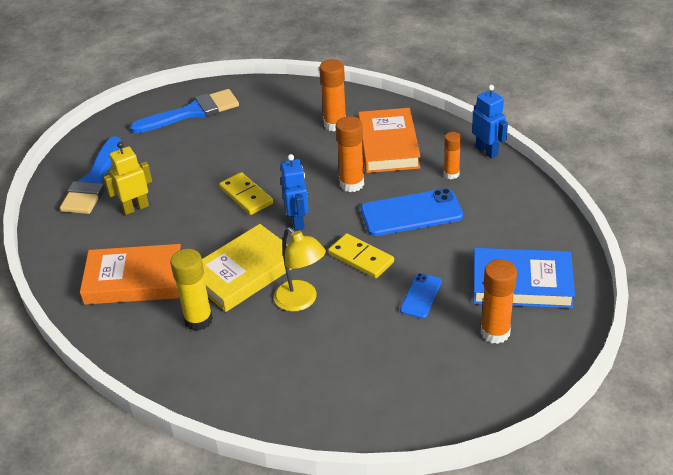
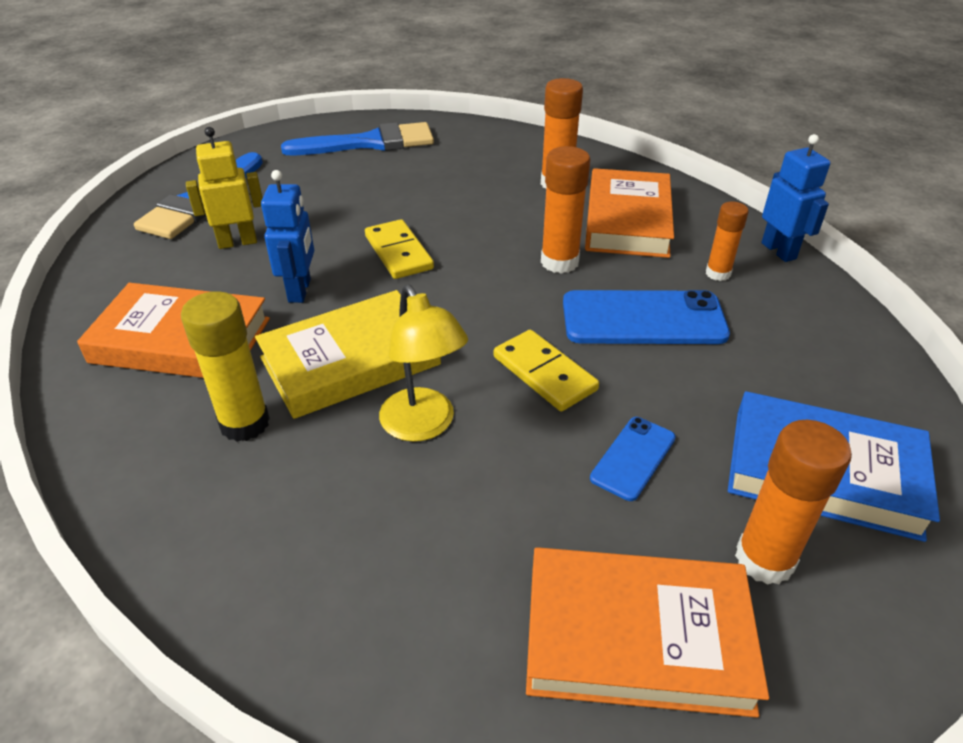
camera: 10 degrees right, 0 degrees up
blue robot [281,154,309,231] -> blue robot moved to [261,170,314,303]
none -> orange book [526,547,769,718]

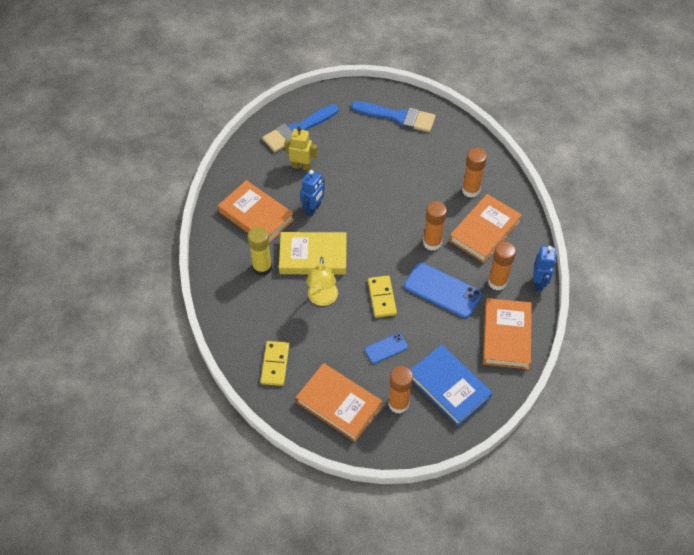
camera: 30 degrees right, 15 degrees up
yellow domino [365,219,434,279] -> yellow domino moved to [261,341,289,386]
orange glue stick [706,201,749,281] -> orange glue stick [488,241,516,290], size x1.57
none -> orange book [483,298,532,369]

